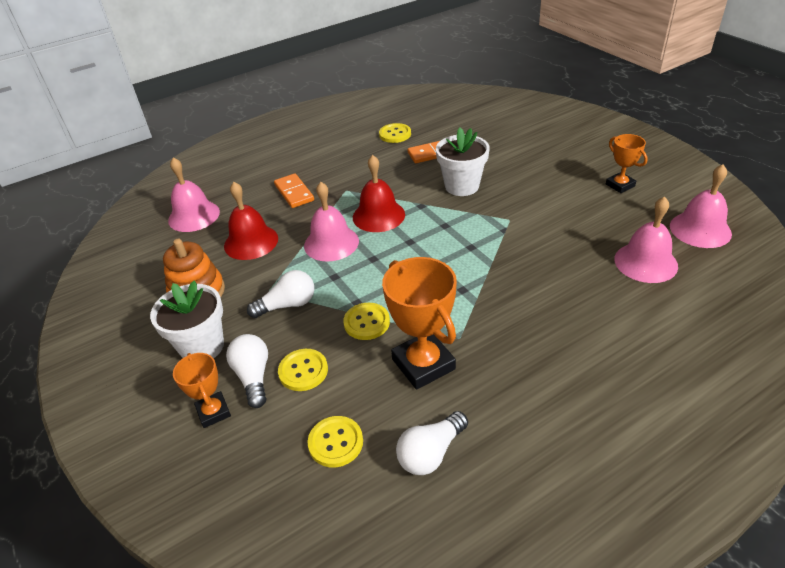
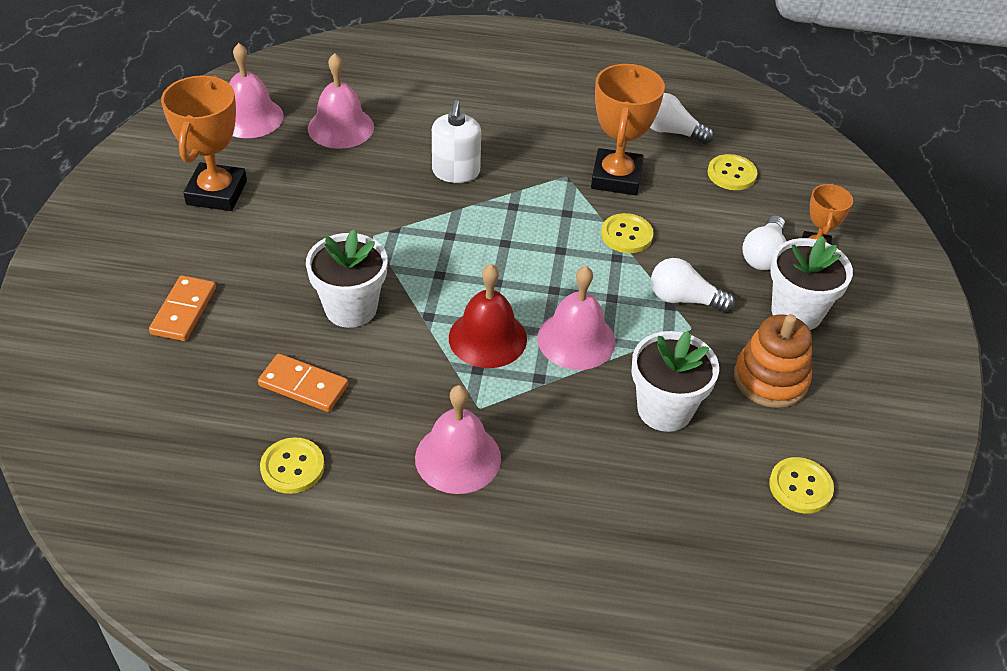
camera: 145 degrees left, 5 degrees up
pink bell [168,157,220,232] -> pink bell moved to [415,385,501,494]
red bell [224,182,278,260] -> white flower pot [631,331,719,432]
orange domino [274,173,314,208] -> orange domino moved to [149,275,216,341]
yellow button [278,349,328,391] -> yellow button moved to [769,457,834,514]
white light bulb [396,411,468,475] -> white light bulb turned 150 degrees counterclockwise [650,93,714,144]
orange trophy [606,134,648,193] -> orange trophy [161,75,247,211], size x1.74
none -> white soap dispenser [432,100,481,183]

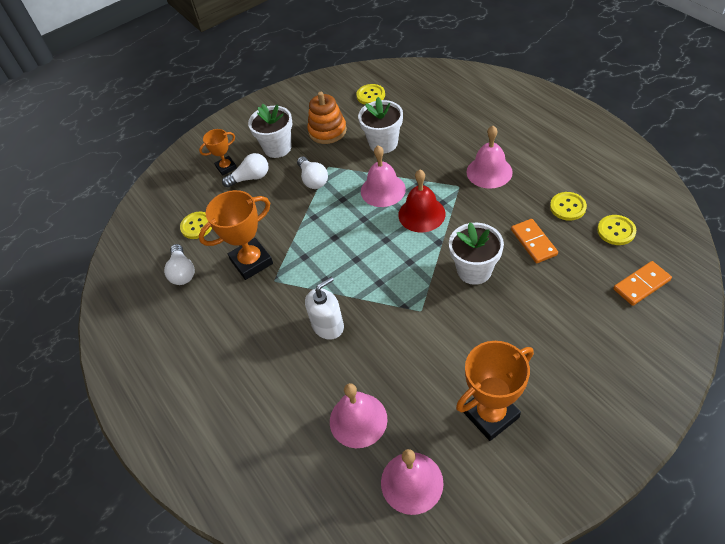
camera: 125 degrees left, 5 degrees up
orange domino [149,275,216,341] -> orange domino moved to [613,261,672,306]
yellow button [601,213,654,253] -> yellow button moved to [597,215,636,245]

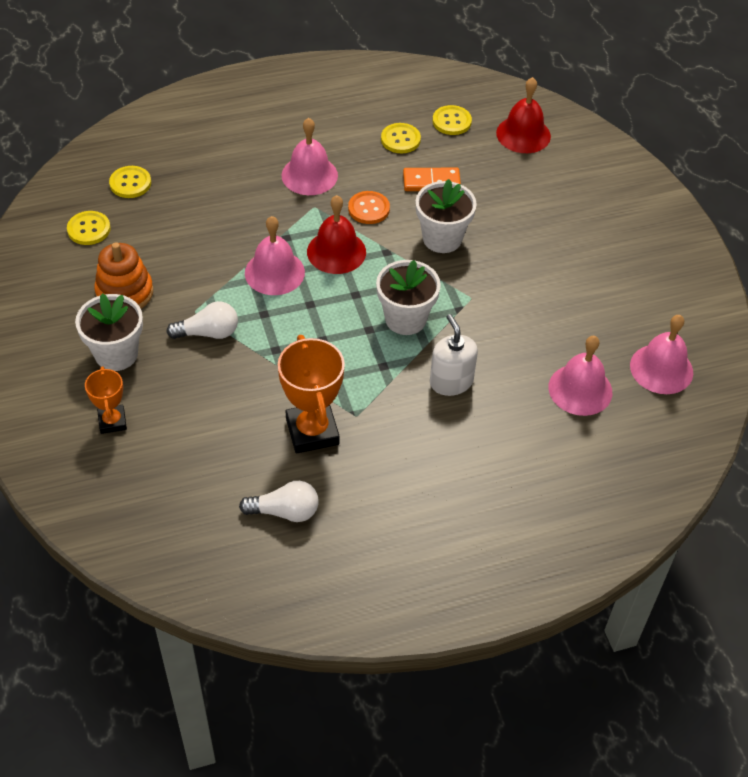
camera: 80 degrees left, 0 degrees up
yellow button [180,212,212,239] -> yellow button moved to [109,166,151,198]
white light bulb [222,153,269,188] -> none
white flower pot [358,97,403,154] -> white flower pot moved to [376,260,441,335]
orange trophy [456,341,534,441] -> none
orange domino [613,261,672,306] -> red bell [496,77,551,153]
none -> orange button [348,191,390,224]

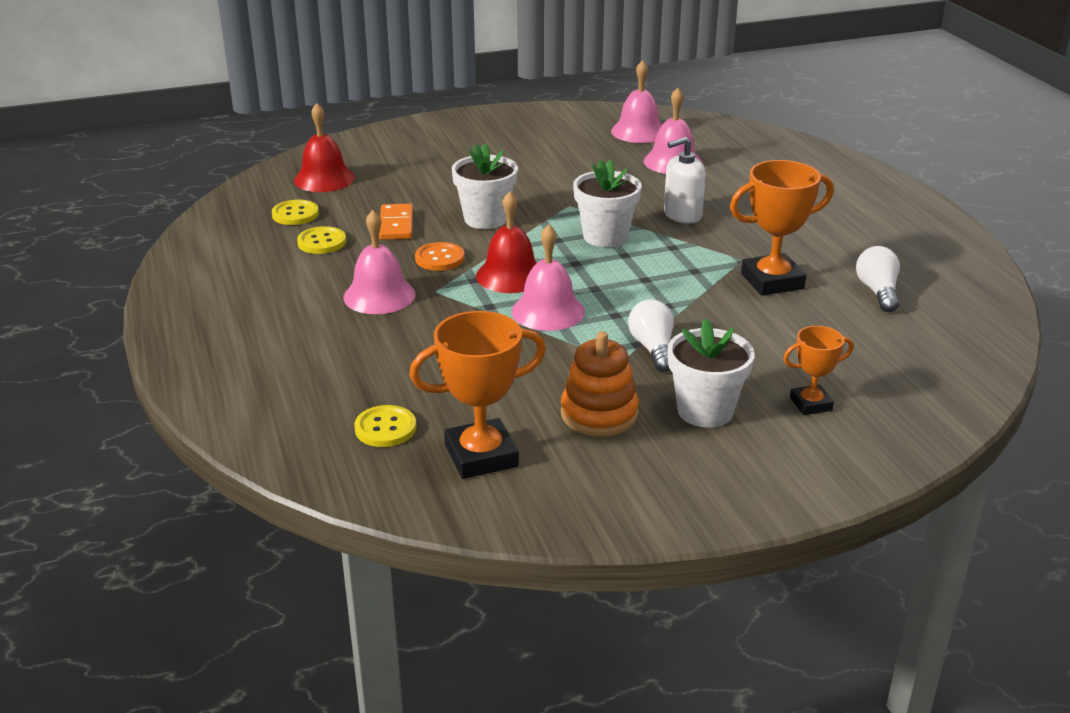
camera: 90 degrees left, 20 degrees down
yellow button [67,211,111,245] -> orange trophy [409,311,546,479]

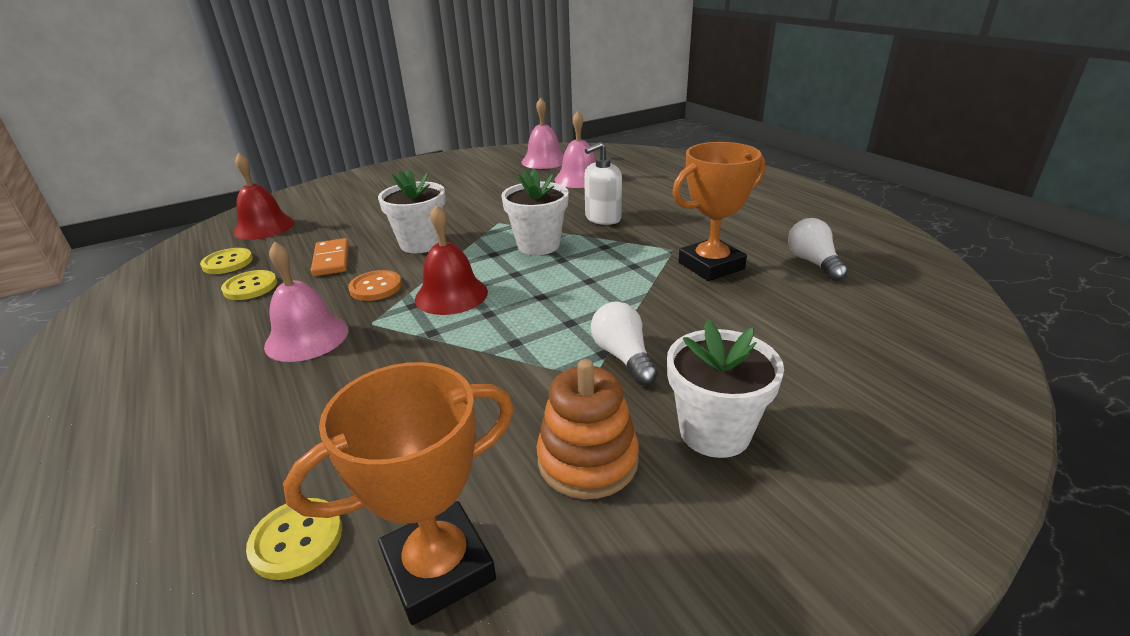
camera: 10 degrees left, 0 degrees up
pink bell [512,225,585,331] -> none
orange trophy [783,326,853,415] -> none

